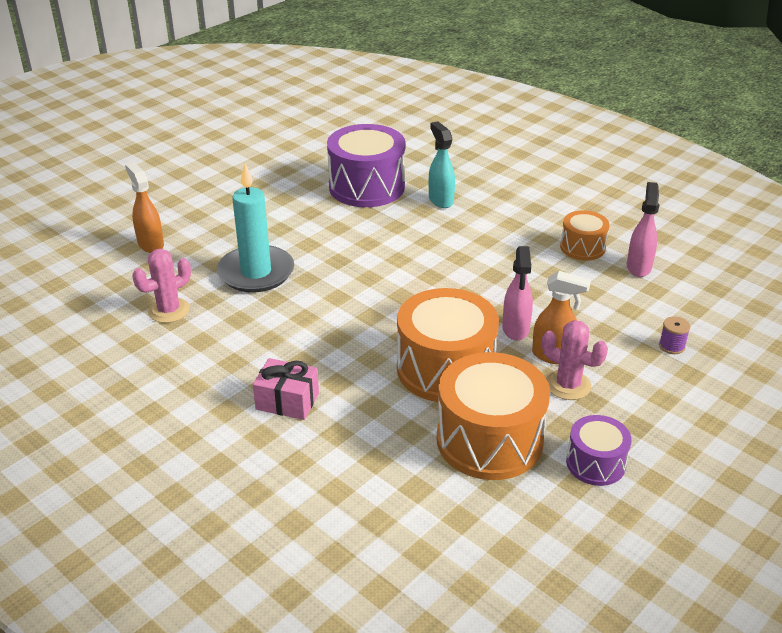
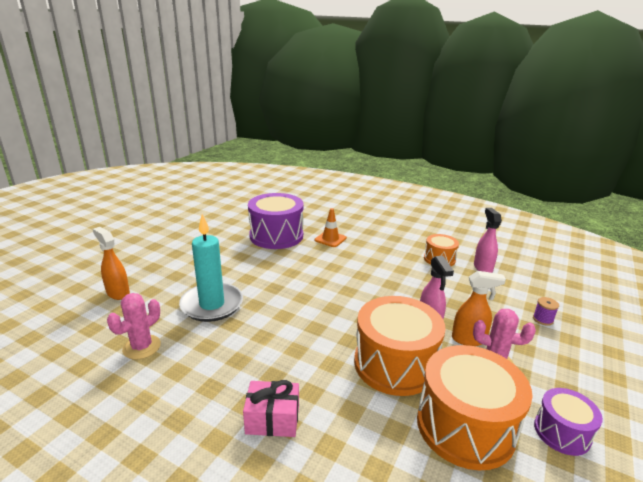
camera: 15 degrees left, 10 degrees down
turquoise spray bottle [429,121,455,208] -> orange traffic cone [315,208,347,247]

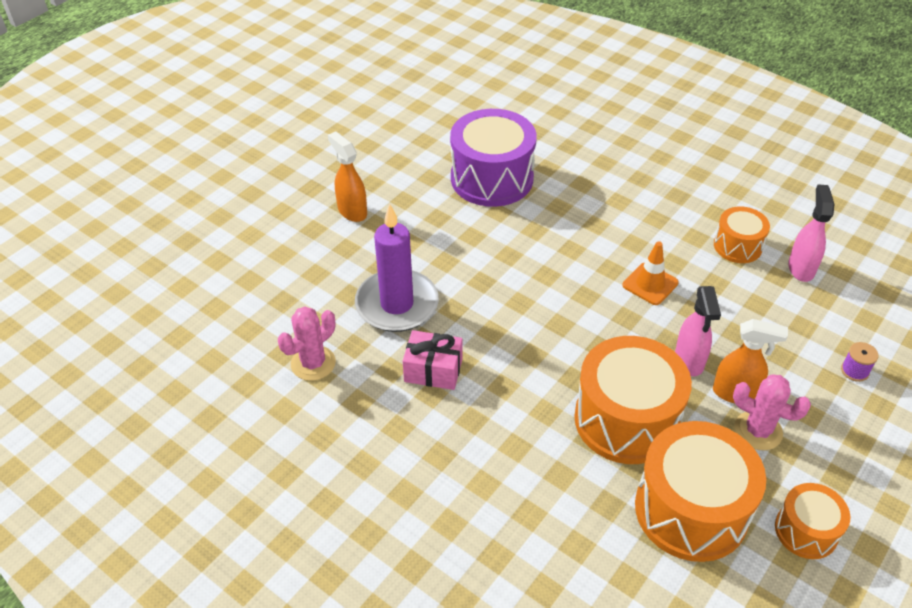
camera: 10 degrees right, 20 degrees up
orange spray bottle [93,227,130,300] -> orange spray bottle moved to [328,131,367,222]
turquoise candle [179,214,243,322] -> purple candle [355,204,439,332]
pink gift [243,380,299,437] -> pink gift moved to [403,330,462,390]
orange traffic cone [315,208,347,247] -> orange traffic cone moved to [622,241,679,305]
purple drum [534,388,603,456] -> orange drum [775,483,850,559]

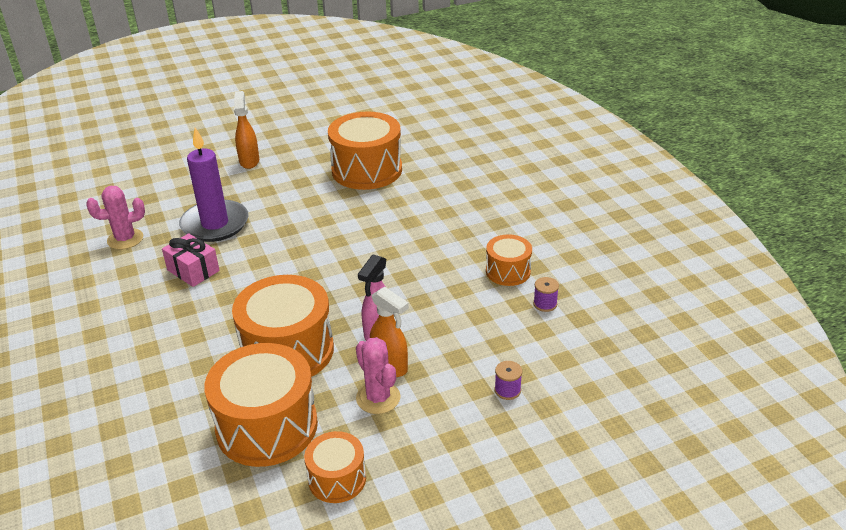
camera: 30 degrees right, 10 degrees down
purple drum [450,109,537,207] -> orange drum [328,112,402,190]
orange traffic cone [622,241,679,305] -> none
pink spray bottle [788,184,835,282] -> purple spool [533,277,559,312]

